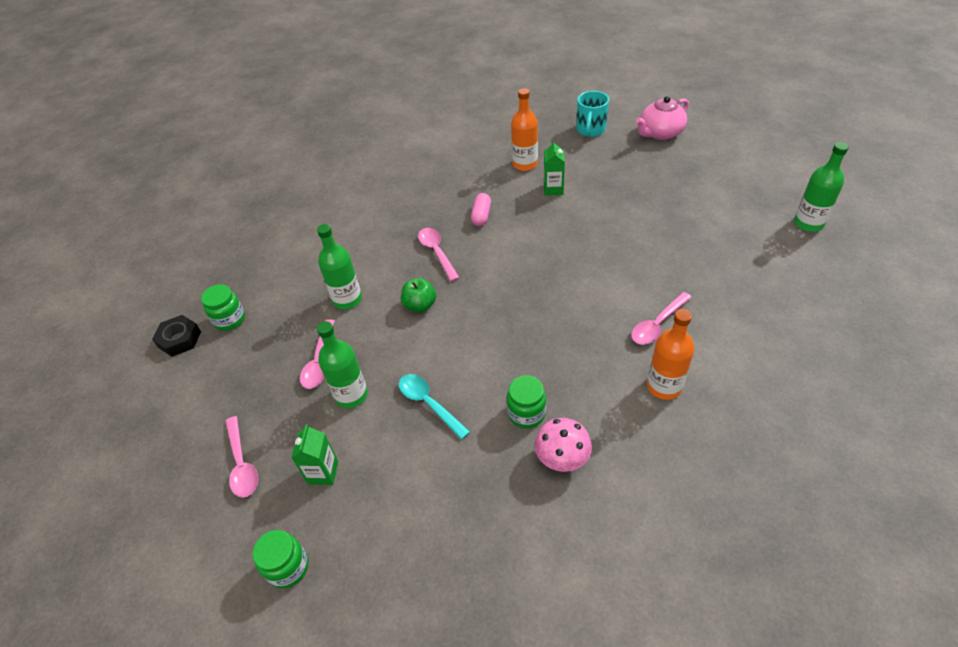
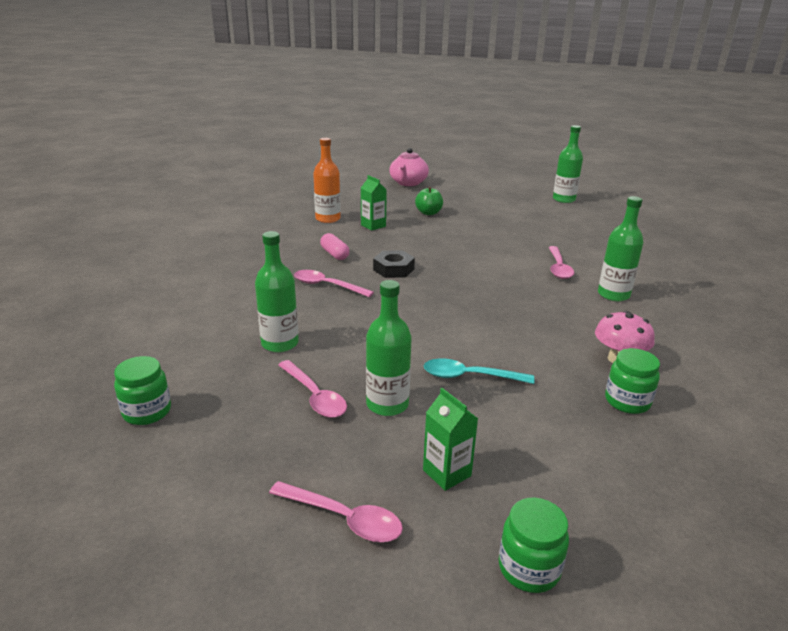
camera: 45 degrees left, 20 degrees down
black nut [152,315,201,357] -> black nut moved to [373,250,415,278]
green apple [401,278,436,312] -> green apple moved to [415,187,443,215]
green jar [507,375,546,428] -> green jar moved to [605,348,660,414]
turquoise mug [576,91,609,137] -> none
orange bottle [647,309,694,400] -> green bottle [598,196,643,301]

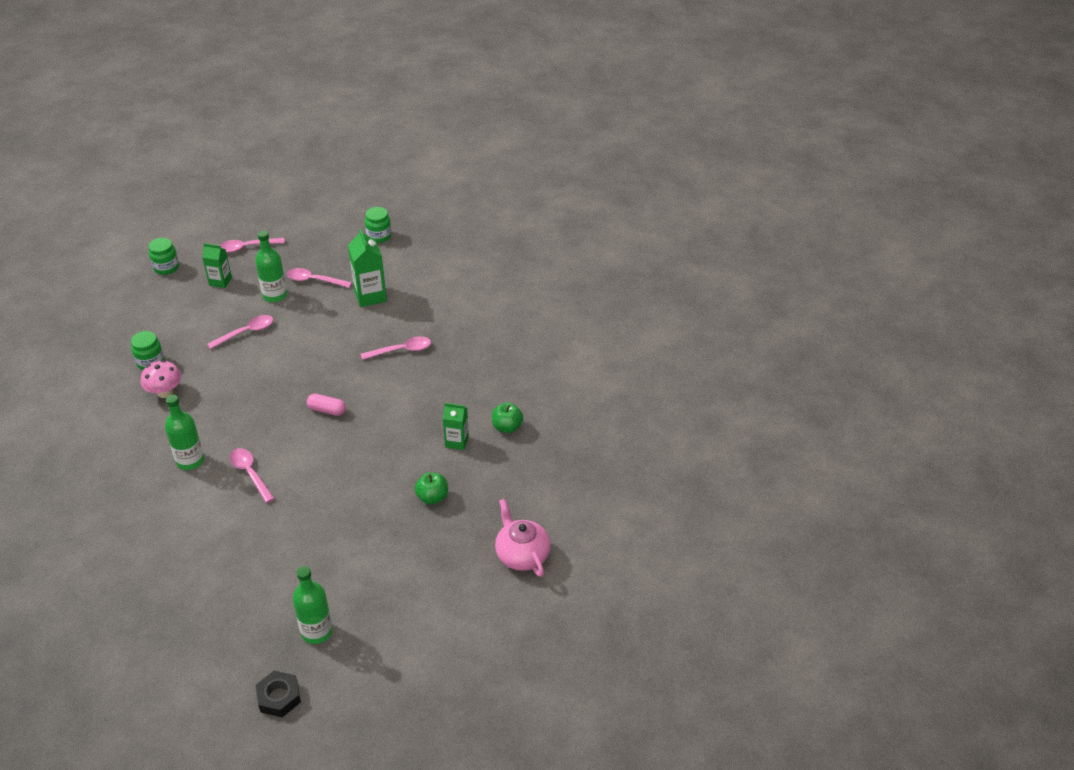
camera: 140 degrees right, 15 degrees up
green bottle [255,231,299,352] -> green carton [348,228,387,307]
orange bottle [313,138,341,223] -> green apple [492,402,523,433]
pink capsule [320,233,349,260] -> pink capsule moved to [307,394,346,416]
black nut [373,250,415,278] -> black nut moved to [255,671,301,717]
turquoise spoon [424,358,534,384] -> pink spoon [207,315,273,349]

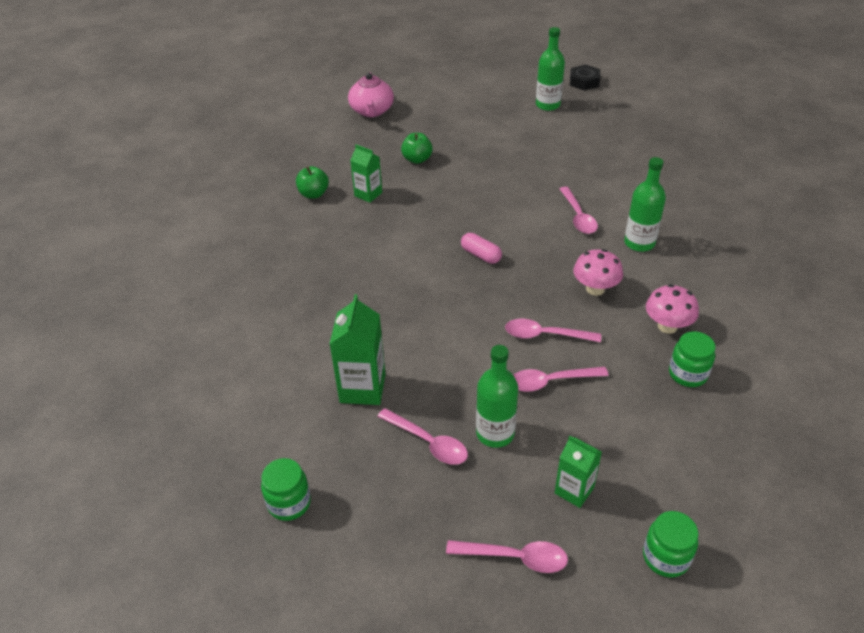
camera: 155 degrees left, 0 degrees up
pink spoon [361,336,431,360] -> pink spoon moved to [505,319,601,342]
none -> pink mushroom [573,249,623,296]

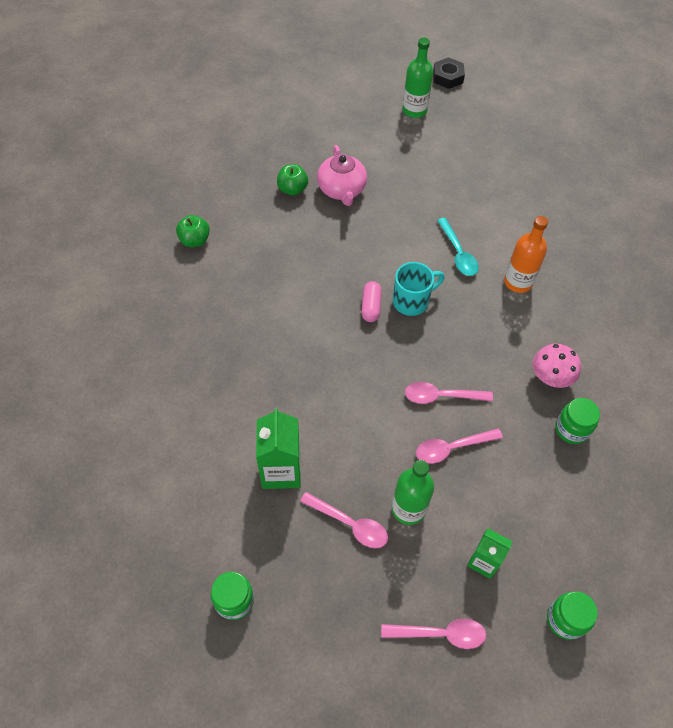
camera: 10 degrees left, 15 degrees up
pink teapot [348,73,394,117] -> pink teapot moved to [317,145,367,206]
green carton [350,144,382,203] -> none
pink capsule [461,233,502,264] -> pink capsule turned 60 degrees clockwise [361,281,382,322]
pink spoon [559,186,598,234] -> turquoise spoon [437,218,479,276]
pink mushroom [573,249,623,296] -> none
green bottle [624,157,666,252] -> orange bottle [504,216,548,293]
none -> turquoise mug [393,262,445,316]

